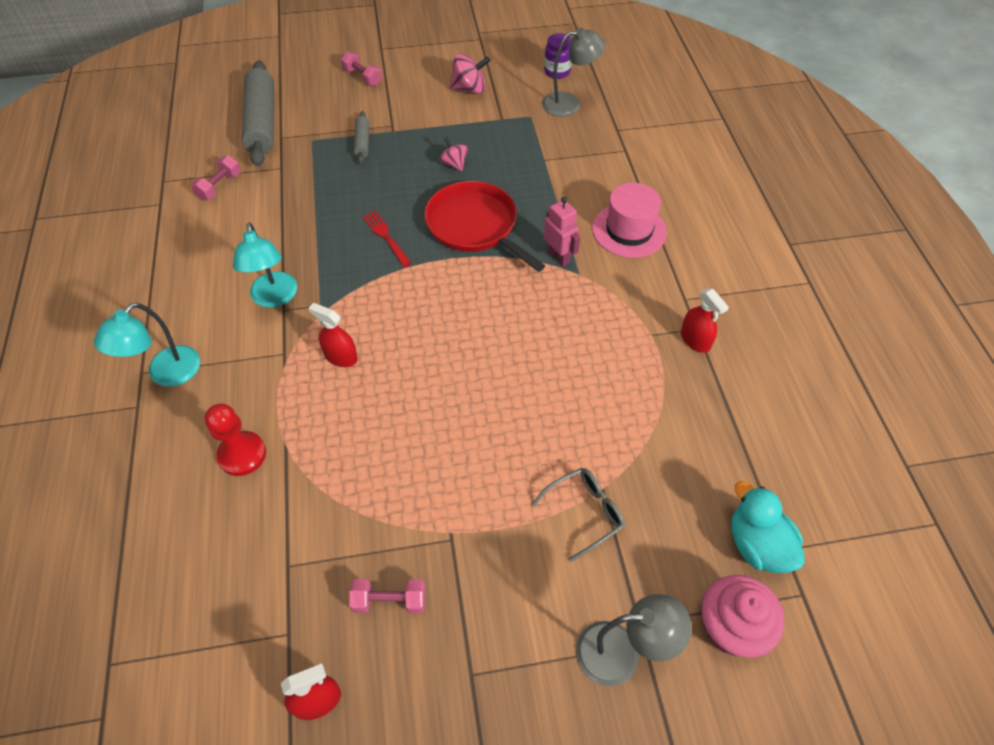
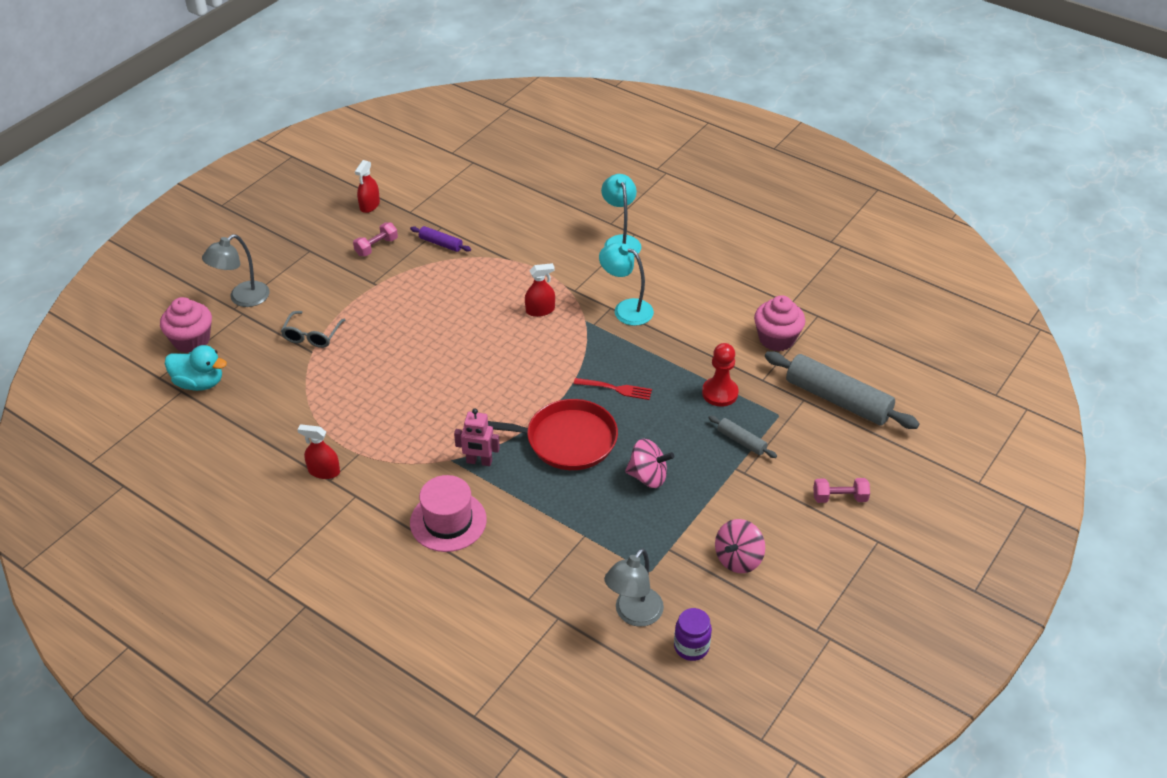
camera: 135 degrees right, 10 degrees down
pink dumbbell [191,155,241,201] -> pink cupcake [754,295,805,351]
red pawn [205,403,266,476] -> red pawn moved to [702,343,739,407]
pink spinning top [439,137,468,171] -> pink spinning top [625,439,674,488], size x1.53
none -> purple rolling pin [410,226,471,252]

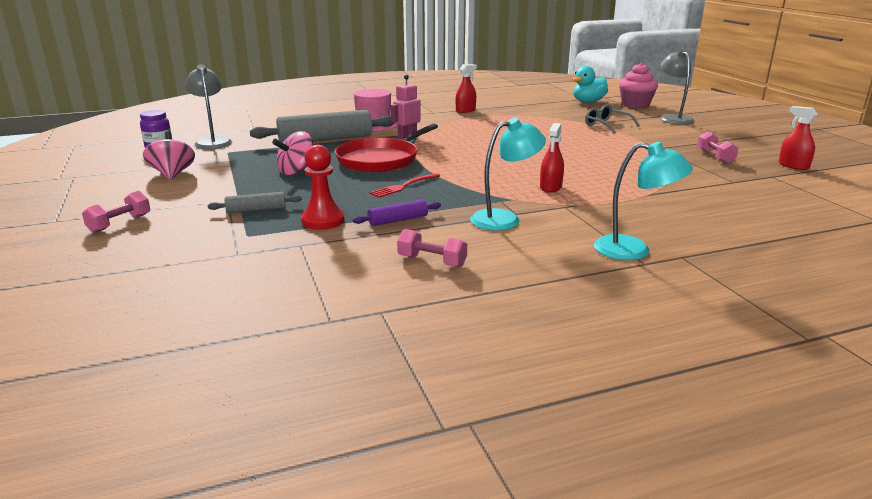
camera: 125 degrees right, 20 degrees down
purple rolling pin [410,226,471,252] -> purple rolling pin moved to [353,199,441,226]
pink cupcake [754,295,805,351] -> none
grey rolling pin [765,351,919,429] -> grey rolling pin moved to [250,110,394,143]
none -> pink dumbbell [397,229,467,268]

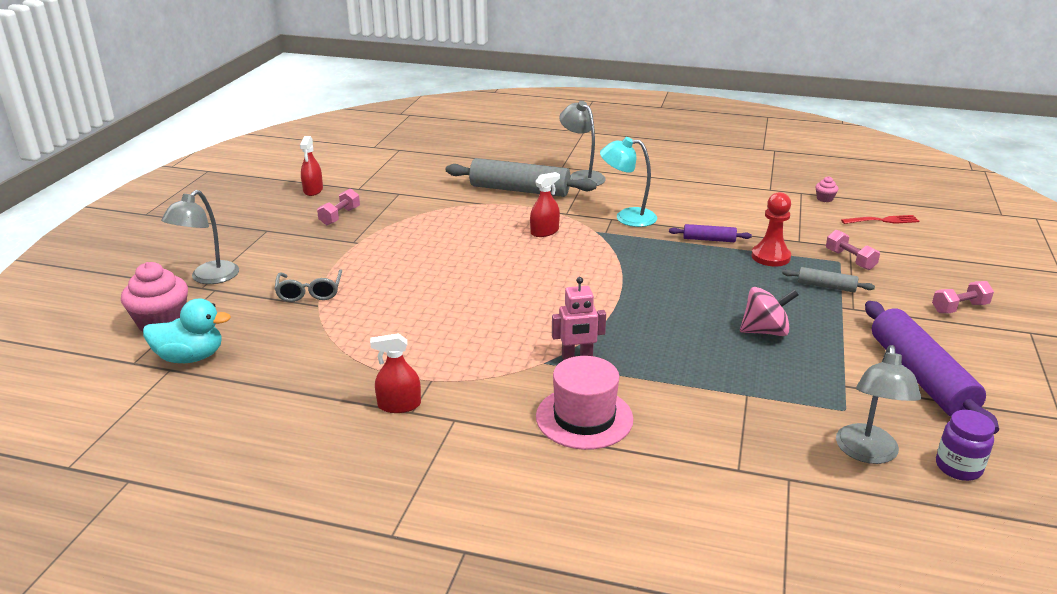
camera: 145 degrees left, 5 degrees up
pink spinning top [143,132,195,180] -> purple rolling pin [865,301,999,434]
grey rolling pin [250,110,394,143] -> grey rolling pin moved to [445,158,597,197]
red pan [335,124,438,173] -> none
red fork [369,173,440,198] -> red fork moved to [841,215,919,224]
pink dumbbell [397,229,467,268] -> pink dumbbell moved to [826,230,880,270]
turquoise lamp [594,142,693,260] -> grey lamp [559,101,606,186]
none -> pink cupcake [815,176,838,202]

